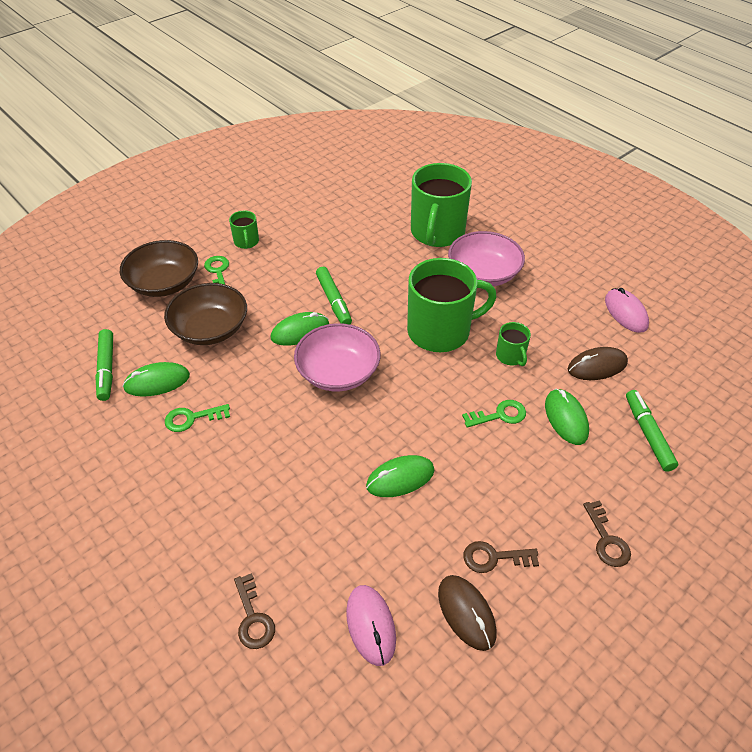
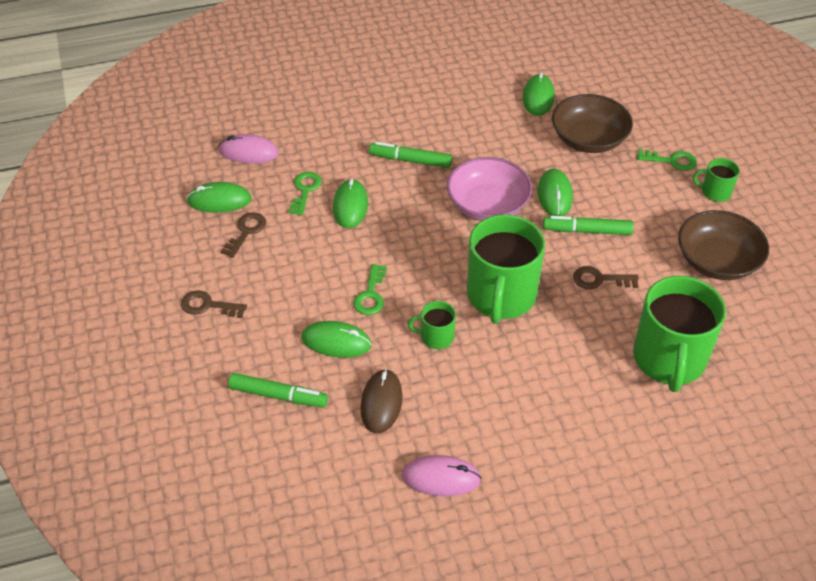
camera: 115 degrees right, 0 degrees up
green marker [95,329,113,401] -> green marker moved to [369,142,452,168]
brown bowl [120,240,198,297] -> brown bowl moved to [678,210,769,280]
green key [165,404,230,432] -> green key moved to [289,172,322,215]
brown key [234,573,275,649] -> brown key moved to [573,266,639,289]
green mug [411,163,472,247] -> green mug turned 120 degrees counterclockwise [633,276,726,392]
brown mouse [438,575,497,651] -> green mouse [187,182,252,213]
pink bowl [448,231,525,287] -> none

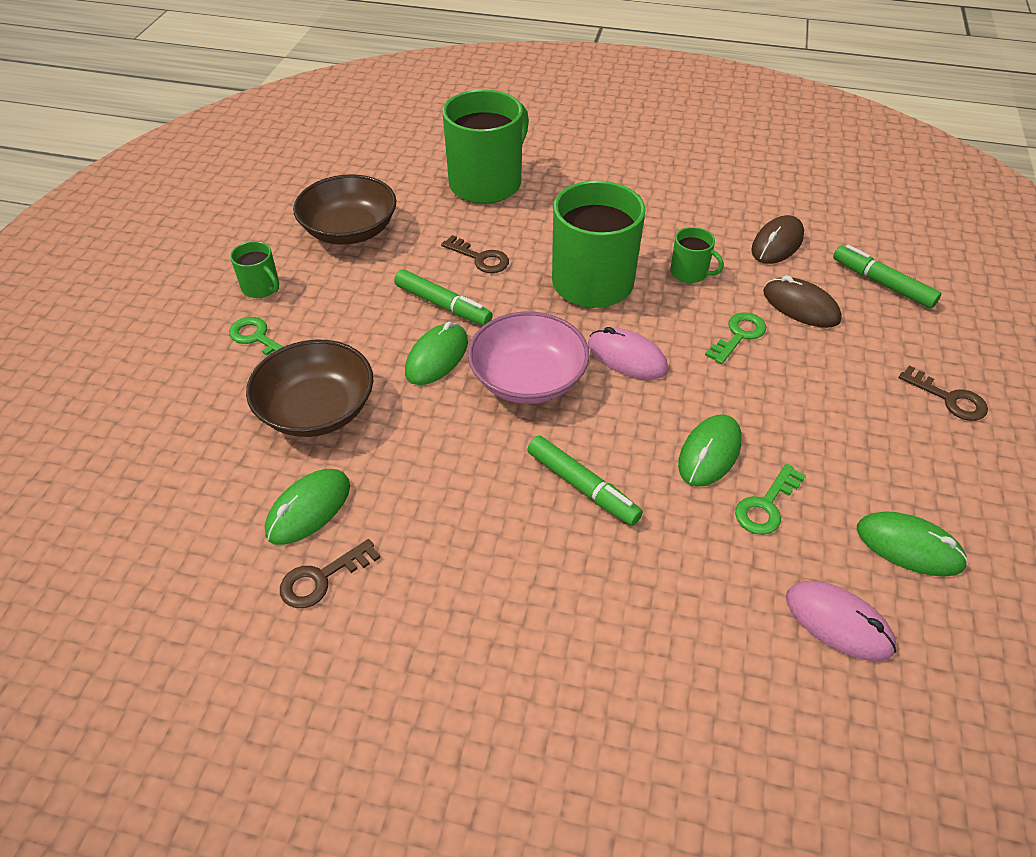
camera: 150 degrees left, 0 degrees up
brown key [220,212,266,258] -> brown key moved to [280,539,381,608]
green mouse [302,321,372,358] -> brown mouse [763,275,842,328]
pink mouse [402,455,481,496] -> pink mouse moved to [588,327,668,380]

